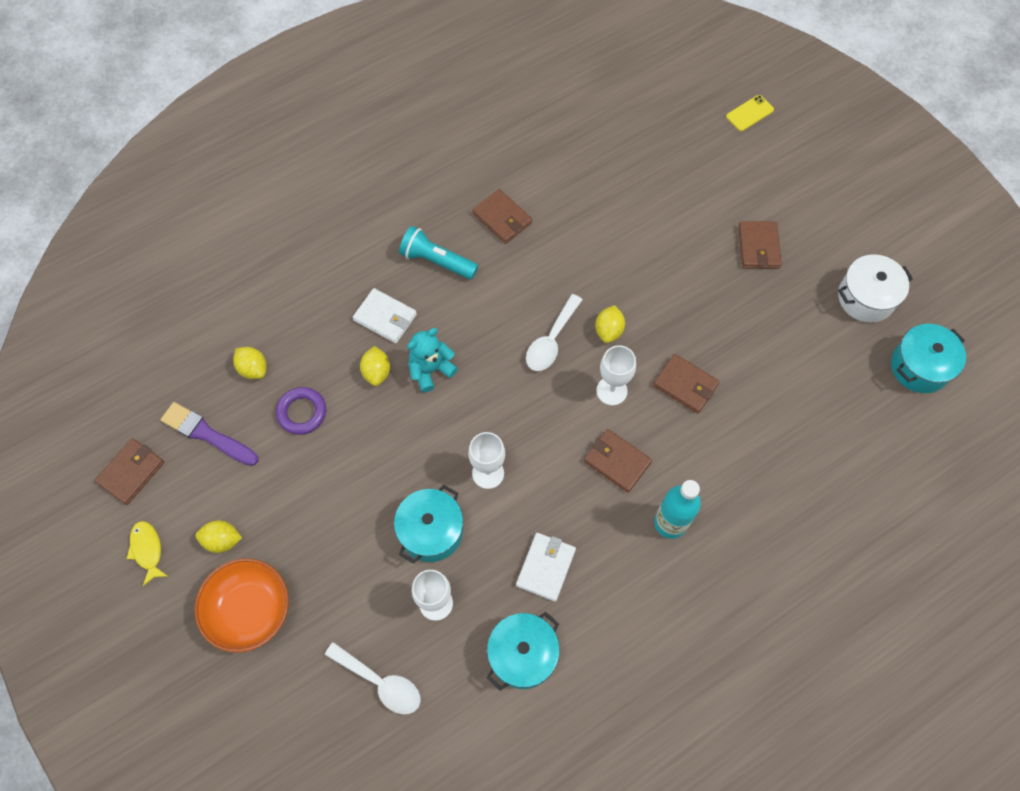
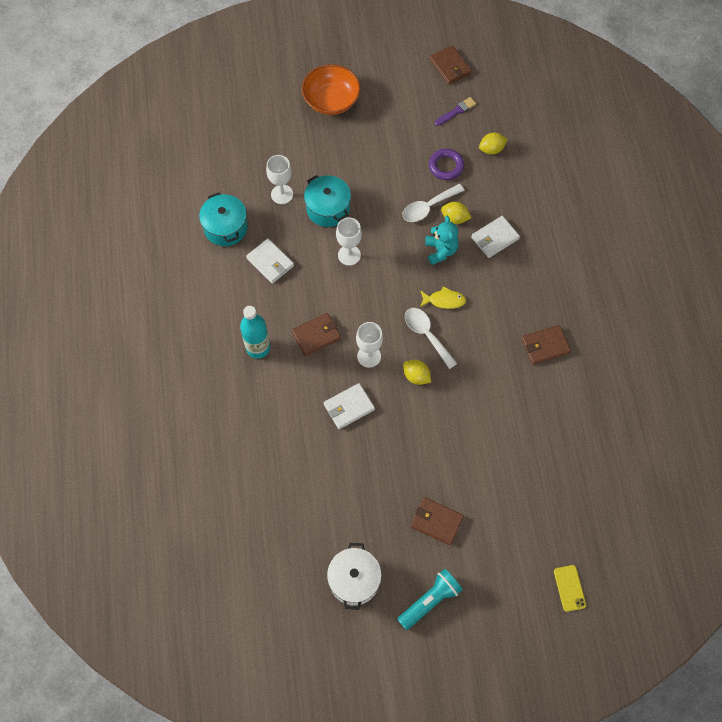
camera: 115 degrees right, 0 degrees up
yellow fish [127,521,169,586] -> yellow fish moved to [420,286,466,309]
purple brush [161,402,259,466] -> purple brush [435,97,476,126], size x0.65
yellow lemon [196,520,242,553] -> none
white spoon [325,642,420,714] -> white spoon moved to [402,184,465,222]
turquoise flashlight [399,226,478,279] -> turquoise flashlight moved to [397,569,463,630]
brown wallet [653,354,719,414] -> white wallet [324,383,375,429]
turquoise pot [891,324,966,393] -> none

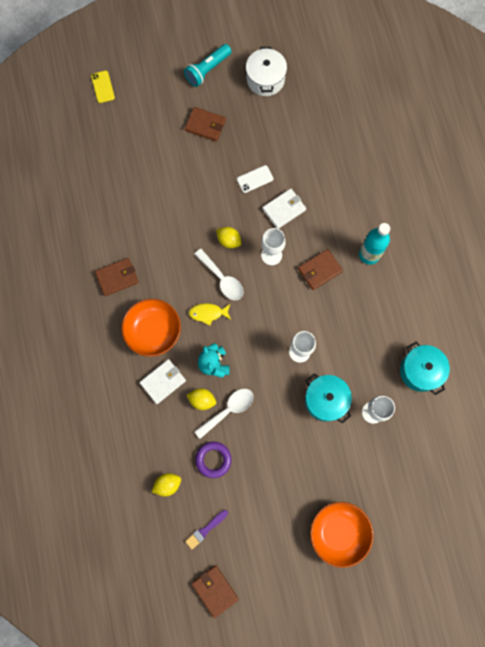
camera: 175 degrees right, 10 degrees up
white wallet [246,239,294,284] -> none
none -> orange bowl [121,299,181,357]
none -> white phone [237,165,274,193]

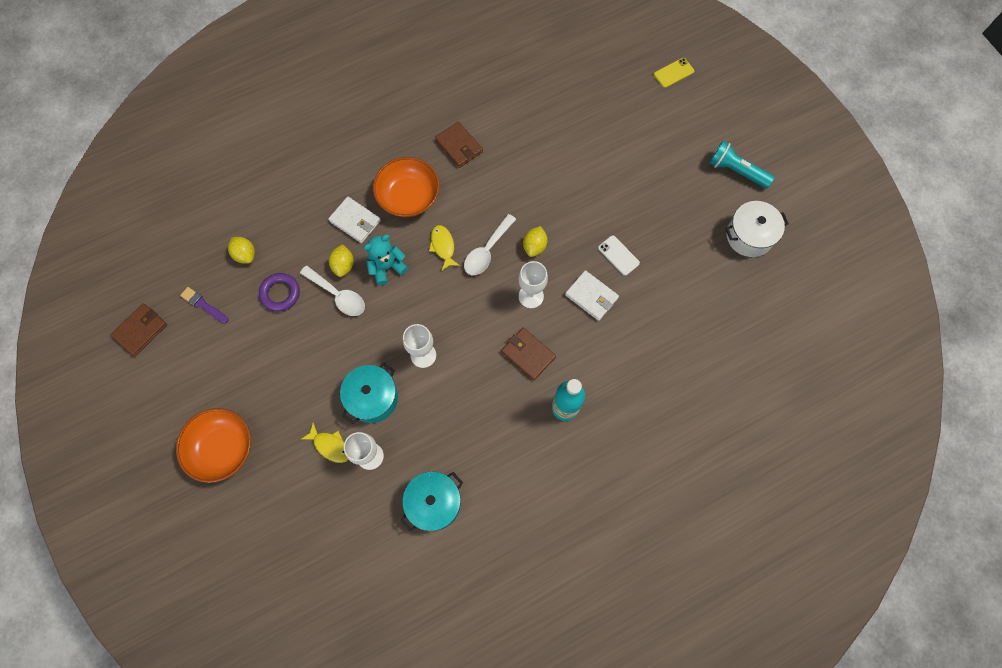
camera: 75 degrees right, 5 degrees down
brown wallet [185,107,226,142] -> none
none -> yellow fish [301,423,349,463]

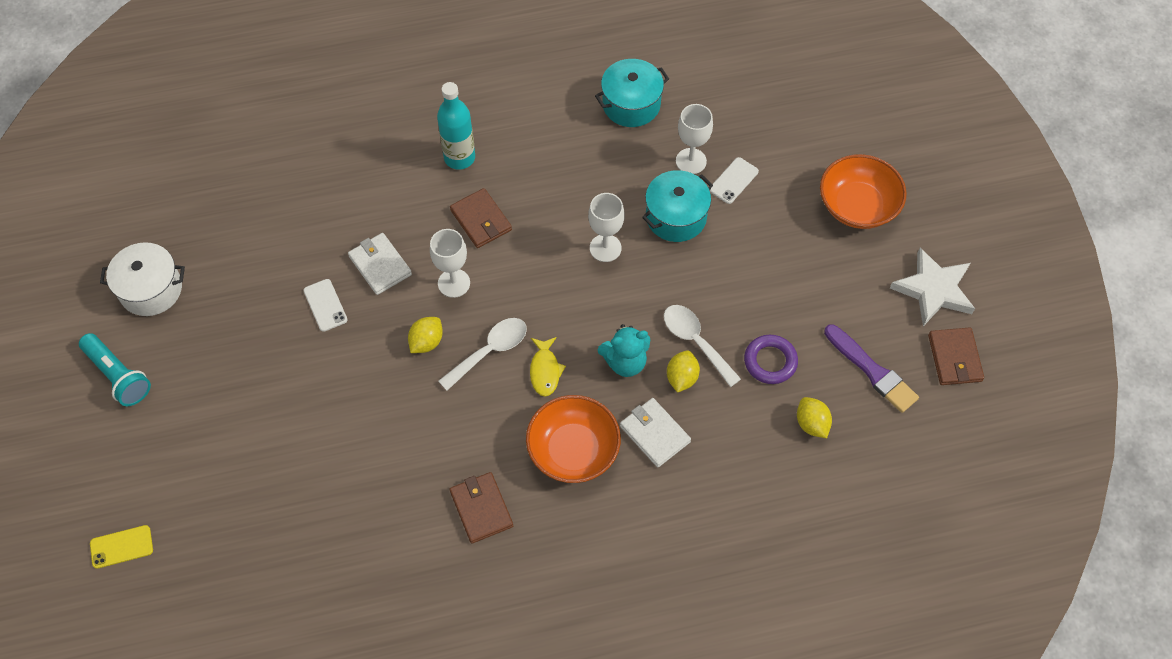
camera: 165 degrees left, 10 degrees down
brown wallet [111,304,167,356] -> brown wallet turned 60 degrees counterclockwise [928,327,984,385]
purple brush [180,287,228,323] -> purple brush [824,324,919,413], size x1.55
yellow fish [301,423,349,463] -> white phone [710,157,759,204]
none -> white star [890,248,975,326]

